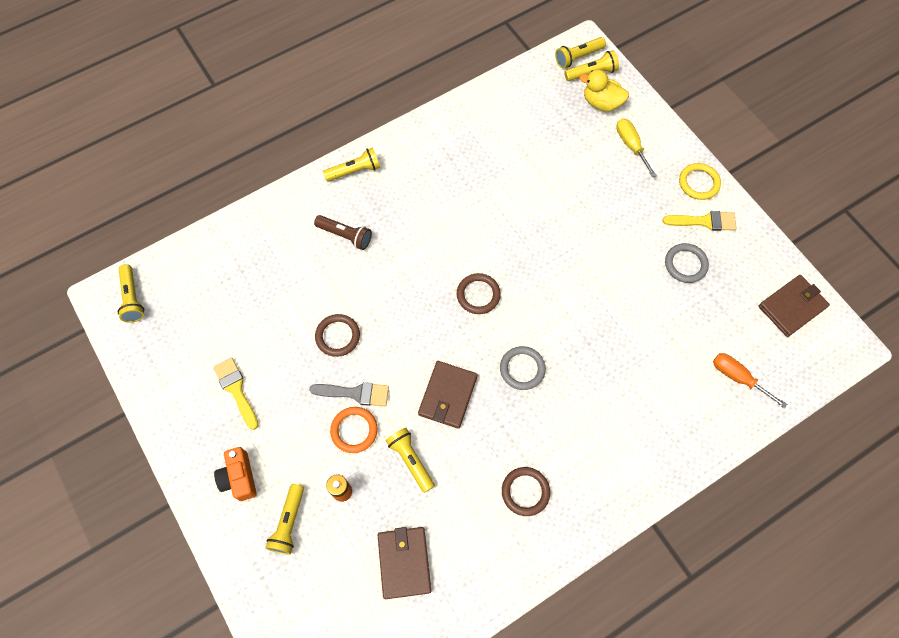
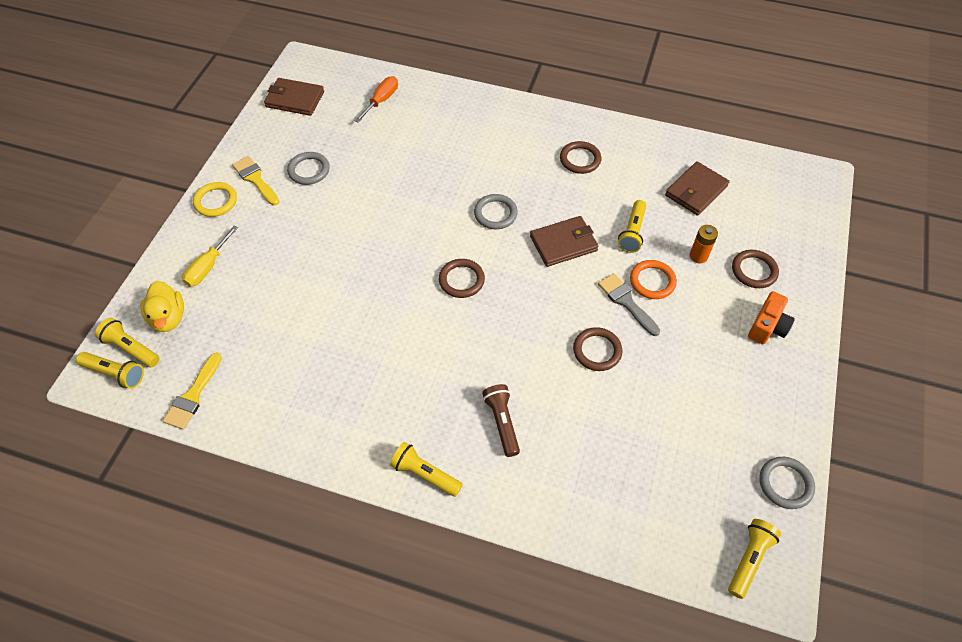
camera: 130 degrees left, 10 degrees down
yellow brush [213,358,258,430] -> yellow brush moved to [163,352,222,430]
yellow flashlight [265,484,304,555] -> brown ring [732,250,779,288]
orange screwdriver [713,353,787,408] -> orange screwdriver turned 150 degrees counterclockwise [355,76,398,123]
none -> grey ring [759,457,815,509]

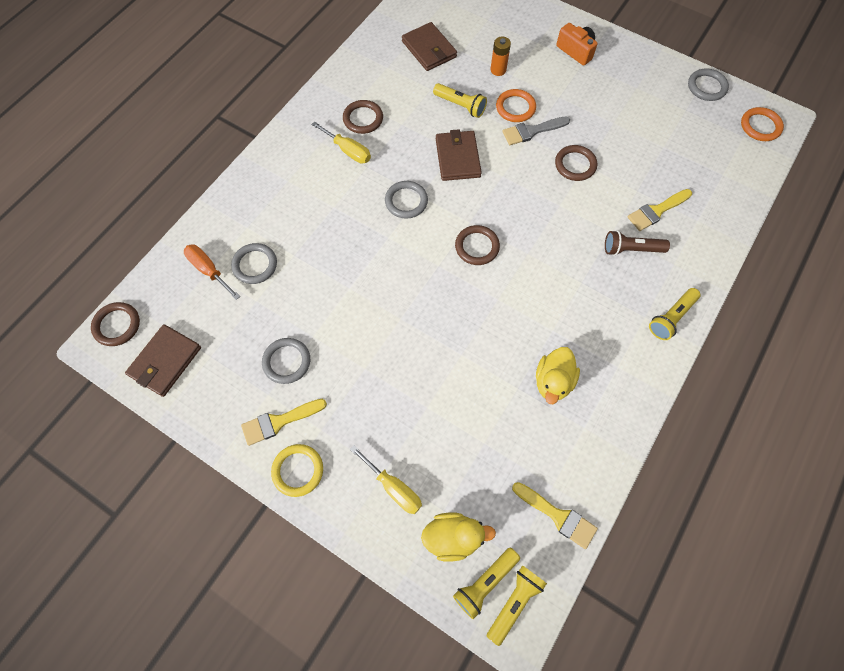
camera: 75 degrees left, 10 degrees up
yellow flashlight [728,519,781,599] -> orange ring [741,107,784,141]
brown ring [732,250,779,288] -> brown ring moved to [91,302,140,346]
none -> grey ring [231,243,277,284]
none -> yellow screwdriver [311,121,371,163]
none -> yellow duck [536,347,580,404]
none -> yellow brush [628,189,692,231]

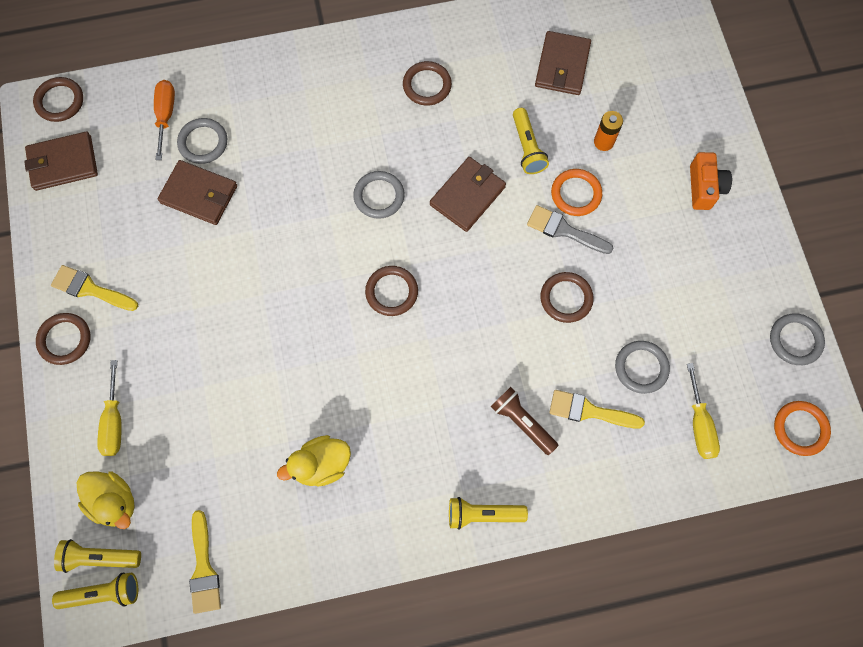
camera: 45 degrees right, 5 degrees up
grey ring [262,338,310,384] -> grey ring moved to [615,341,670,394]
yellow ring [271,444,323,497] -> brown ring [36,313,91,365]
yellow screwdriver [311,121,371,163] -> yellow screwdriver moved to [687,363,720,459]
none -> brown wallet [158,160,237,225]

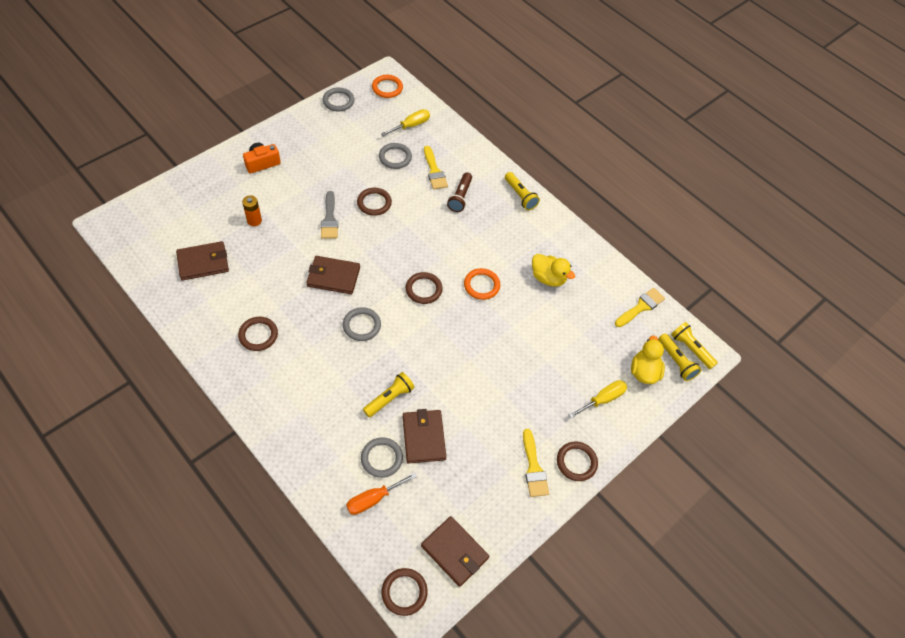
camera: 125 degrees left, 15 degrees down
yellow flashlight [513,108,549,174] -> yellow flashlight moved to [363,372,415,417]
orange ring [551,169,602,216] -> orange ring moved to [464,268,500,300]

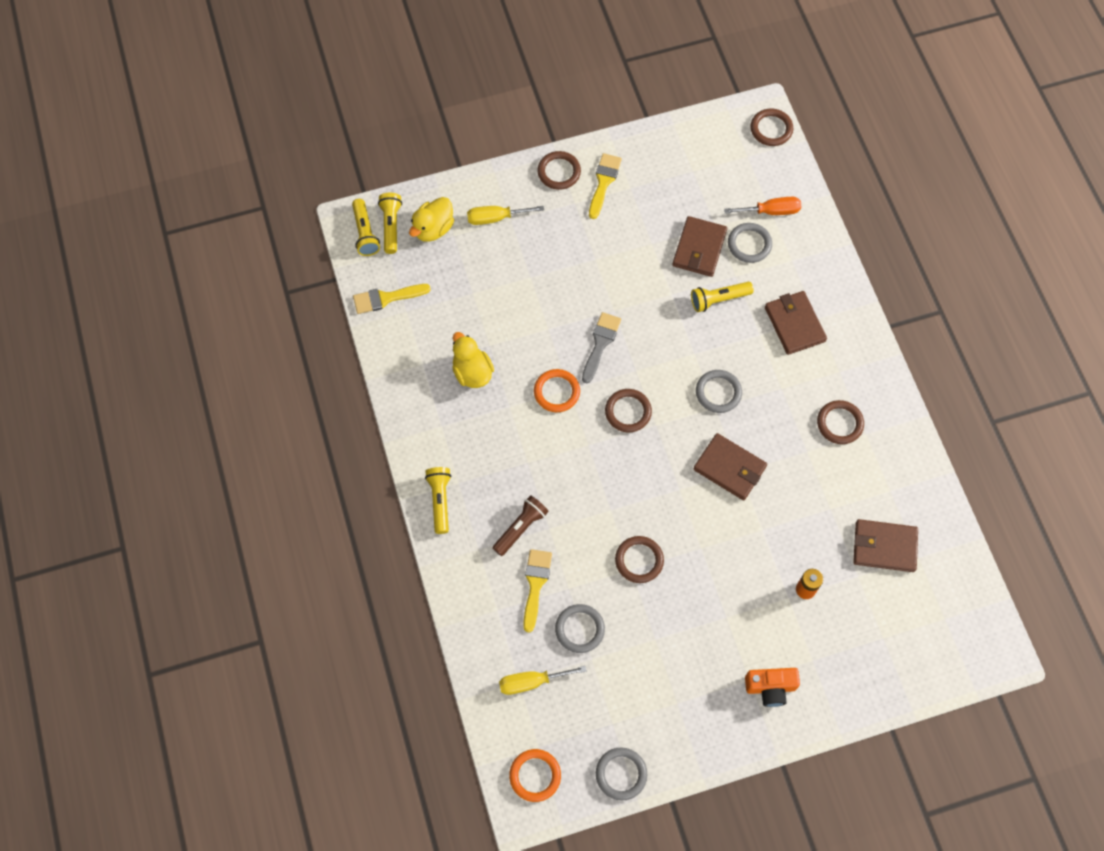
camera: 150 degrees left, 10 degrees up
grey brush [321,191,338,239] -> grey brush moved to [582,312,621,384]
brown wallet [421,516,489,587] -> brown wallet moved to [765,291,827,355]

